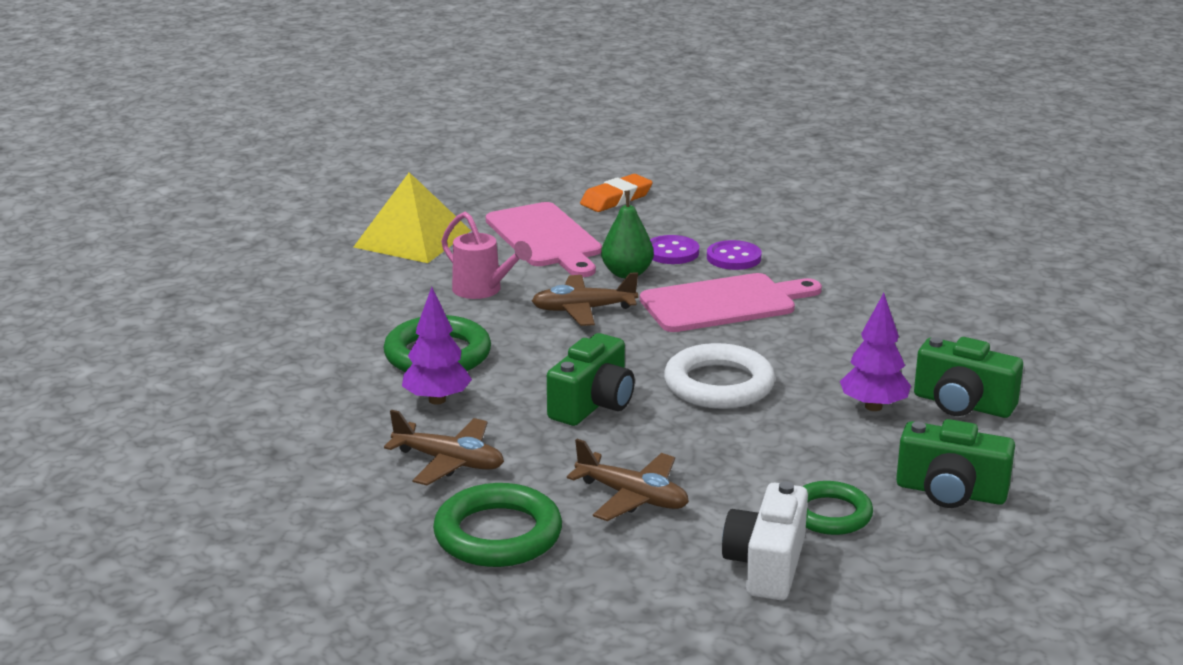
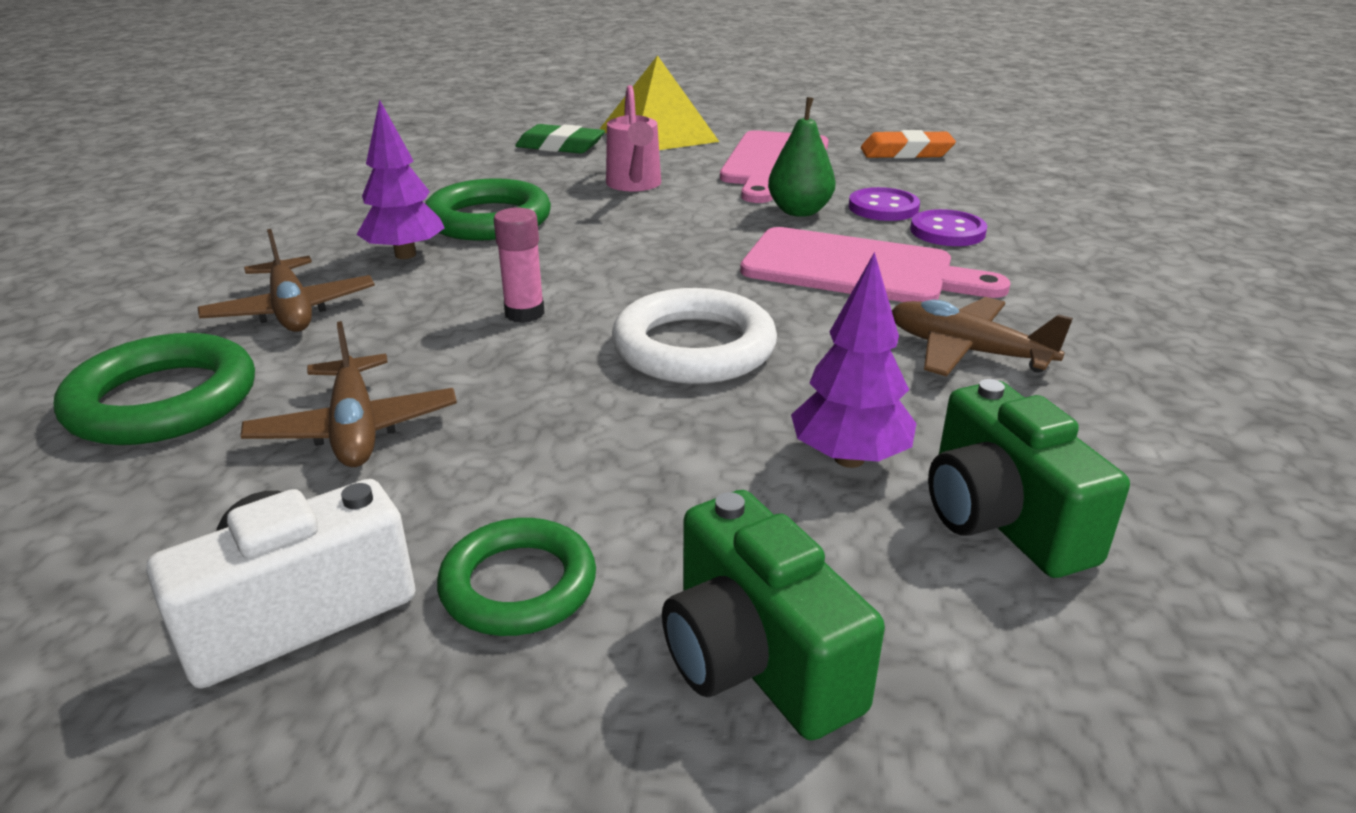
camera: 40 degrees right, 5 degrees up
brown plane [532,272,638,326] -> brown plane moved to [892,297,1073,376]
green camera [547,333,635,426] -> pink glue stick [494,207,545,323]
none -> green eraser [515,124,605,154]

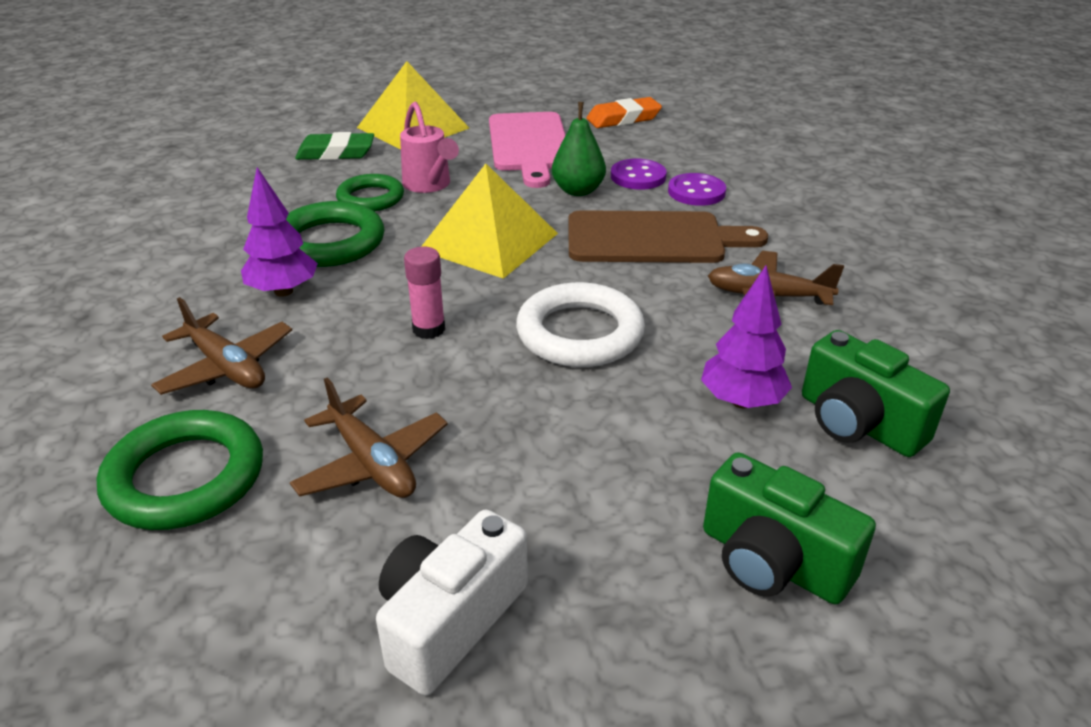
camera: 20 degrees left, 5 degrees up
green ring [437,518,596,636] -> green ring moved to [336,174,404,211]
pink cutting board [740,227,1011,302] -> brown cutting board [569,210,768,263]
none -> yellow pyramid [421,164,558,279]

